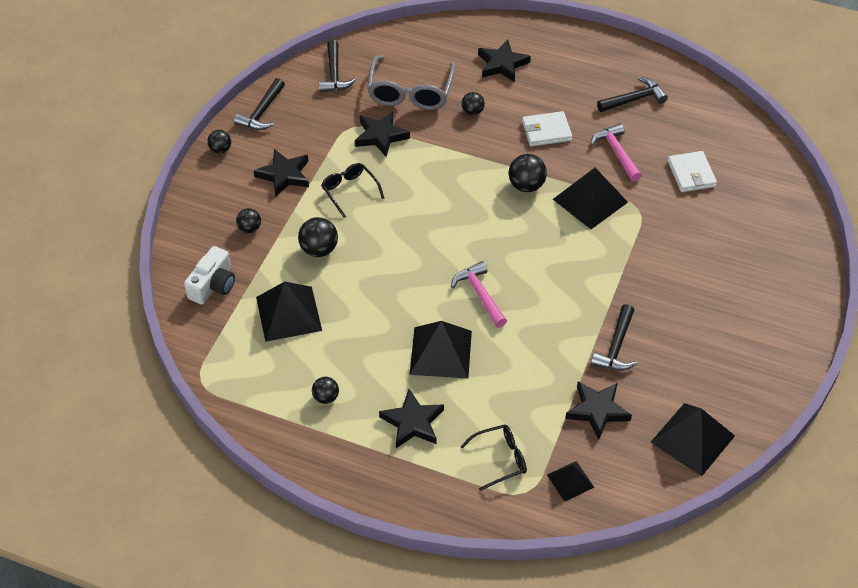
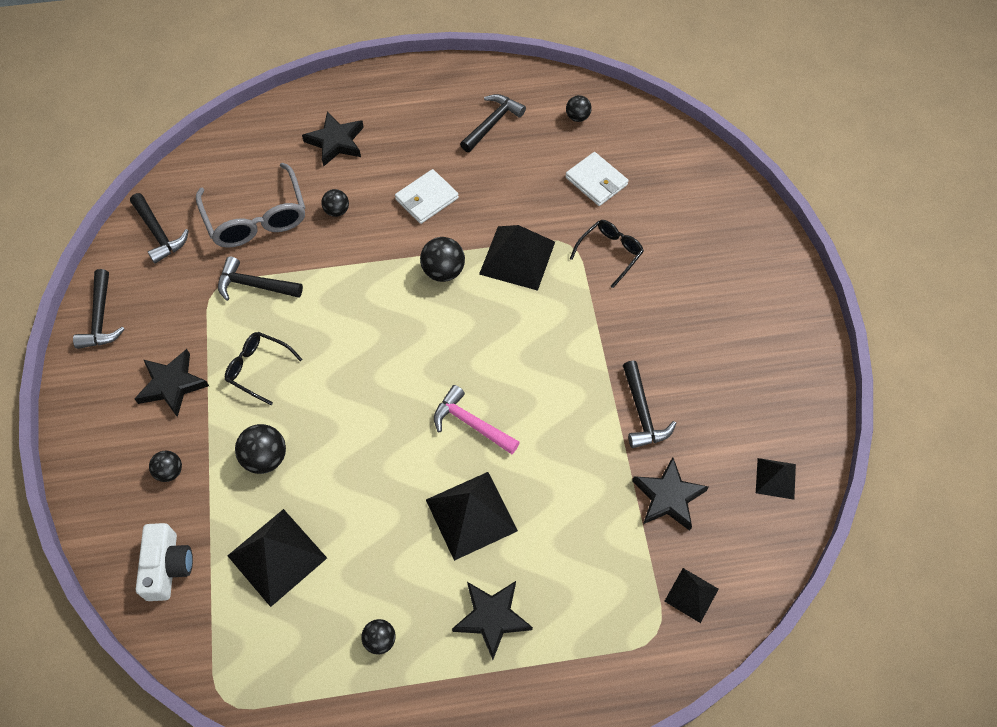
camera: 30 degrees left, 10 degrees up
black ball [207,130,231,154] -> black ball moved to [566,95,592,122]
black star [355,111,410,157] -> black hammer [218,256,303,301]
black glasses [460,424,527,491] -> black glasses moved to [570,220,644,288]
pink hammer [590,123,642,181] -> none
black pyramid [651,403,735,476] -> black pyramid [756,458,796,500], size x0.56

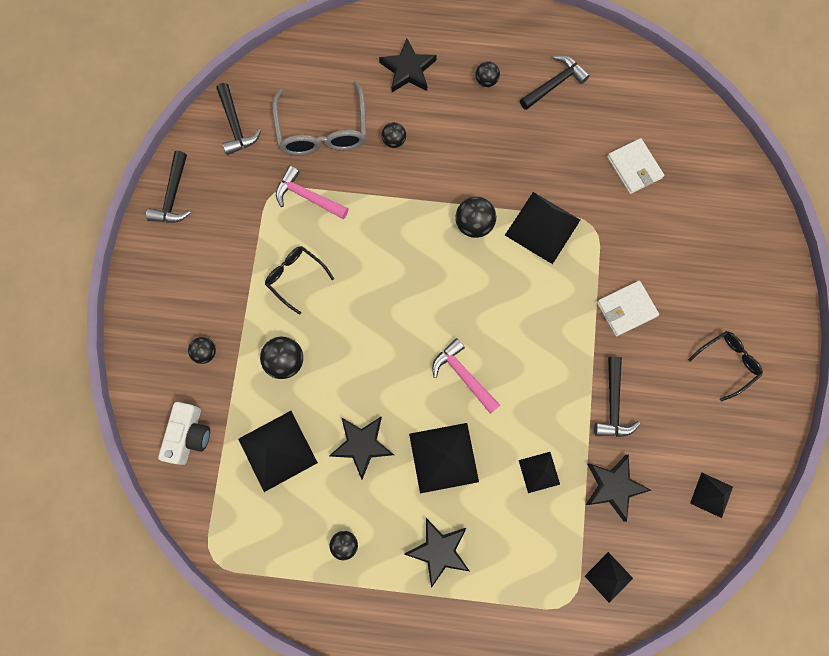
camera: 15 degrees right, 15 degrees up
black star [134,349,209,417] -> black star moved to [329,417,394,480]
black hammer [218,256,303,301] -> pink hammer [276,166,349,219]
white wallet [395,169,459,224] -> white wallet moved to [597,281,659,336]
black ball [566,95,592,122] -> black ball moved to [476,61,500,87]
black glasses [570,220,644,288] -> black glasses moved to [688,331,763,402]
none -> black pyramid [519,452,560,493]

